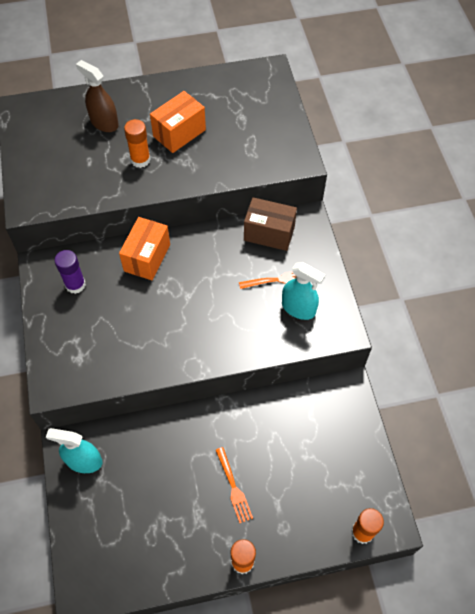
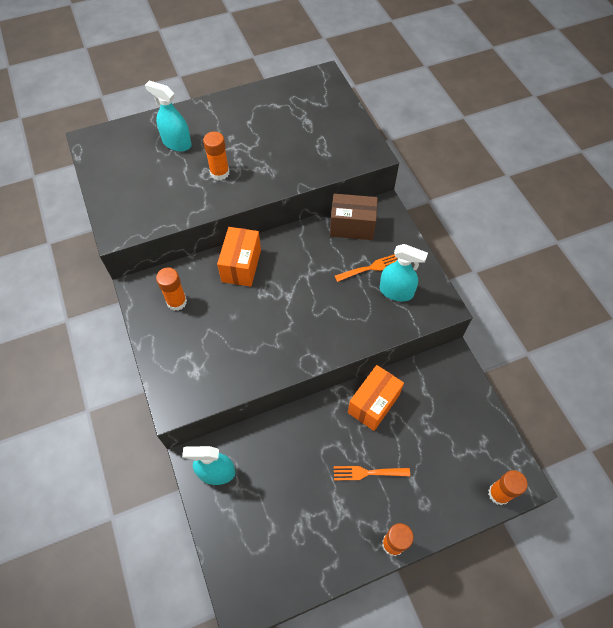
camera: 10 degrees left, 0 degrees up
purple glue stick [55,250,86,294] -> orange glue stick [156,267,187,311]
brown spray bottle [76,60,119,132] -> turquoise spray bottle [145,81,192,152]
orange box [150,91,206,153] -> orange box moved to [348,365,404,431]
orange fork [216,447,253,523] -> orange fork turned 120 degrees clockwise [334,466,410,480]

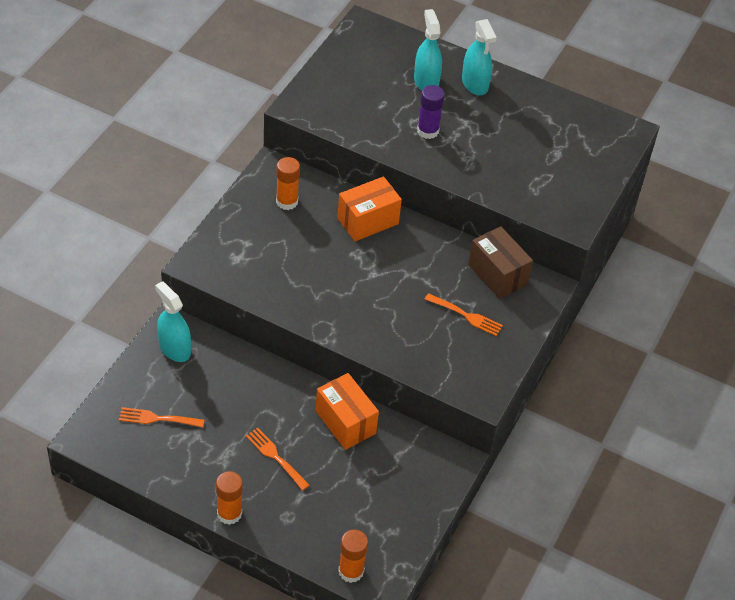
camera: 45 degrees right, 10 degrees down
orange glue stick [203,131,229,180] -> purple glue stick [417,85,445,139]
orange box [348,365,404,431] -> orange box turned 60 degrees clockwise [316,373,379,450]
turquoise spray bottle [379,244,428,301] -> turquoise spray bottle moved to [462,19,497,95]
none -> orange fork [119,407,205,427]

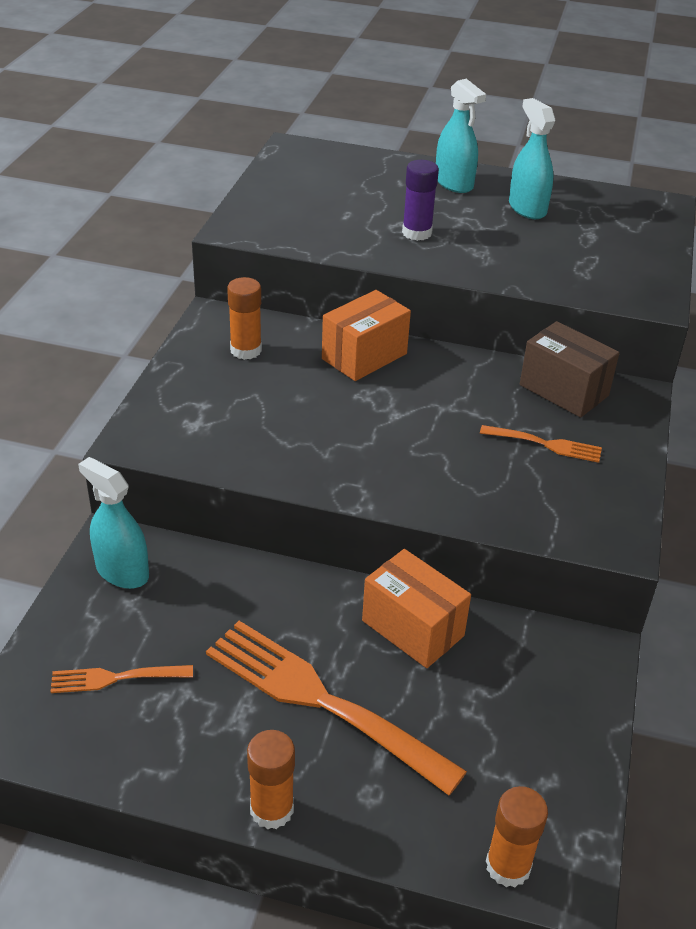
camera: 10 degrees left, 10 degrees down
orange fork [246,428,310,491] -> orange fork [206,621,467,795], size x2.06
turquoise spray bottle [414,9,442,91] -> turquoise spray bottle moved to [509,98,556,219]

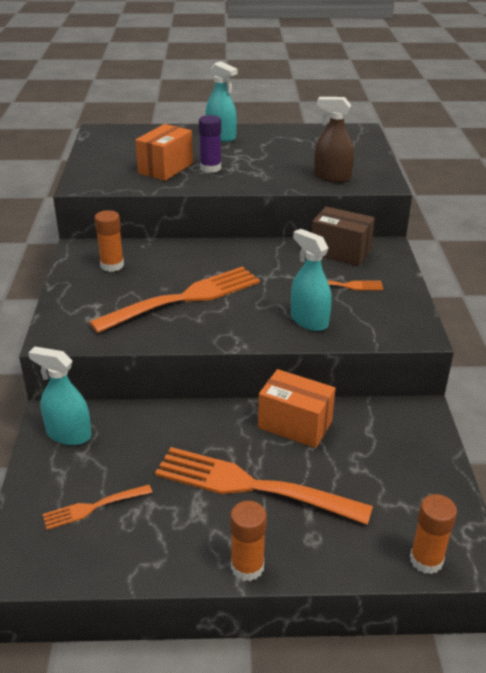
camera: 15 degrees left, 5 degrees down
orange box [322,290,411,381] -> orange box moved to [135,124,193,181]
turquoise spray bottle [509,98,556,219] -> turquoise spray bottle moved to [291,229,332,331]
none -> orange fork [89,266,260,333]
none -> brown spray bottle [314,97,354,182]

